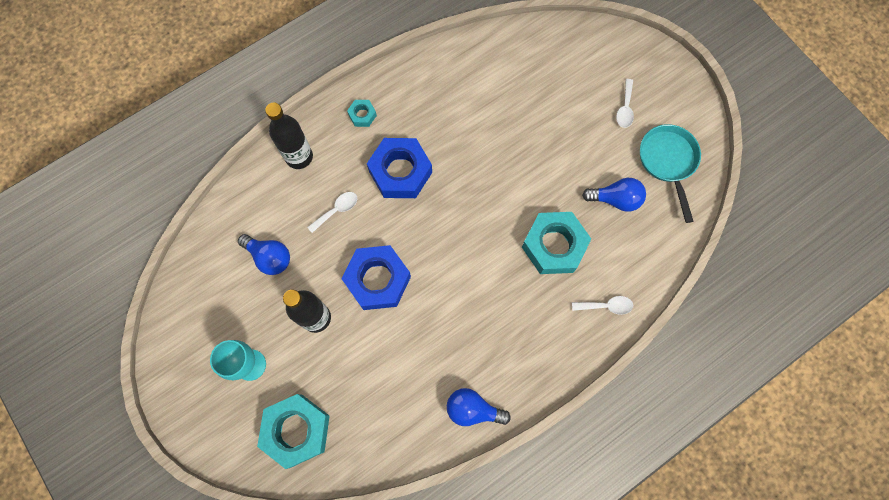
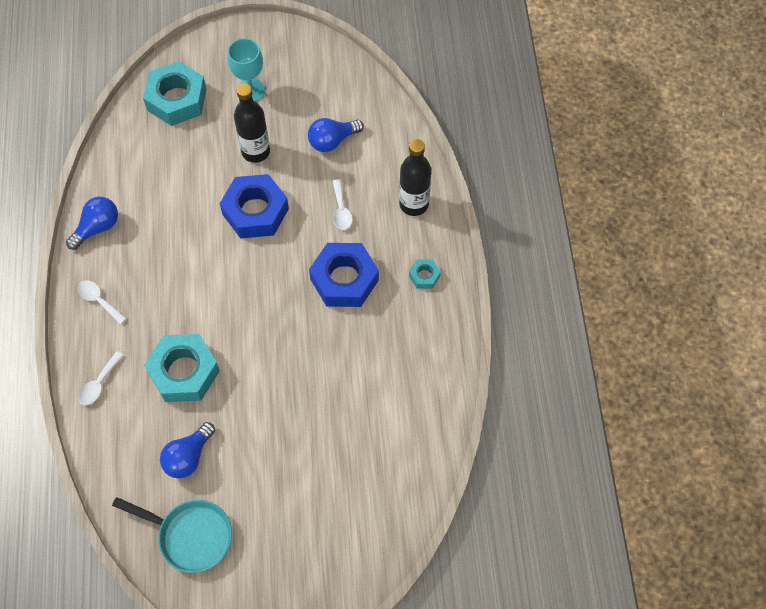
camera: 120 degrees right, 10 degrees down
white spoon [616,79,634,128] -> white spoon moved to [78,280,127,324]

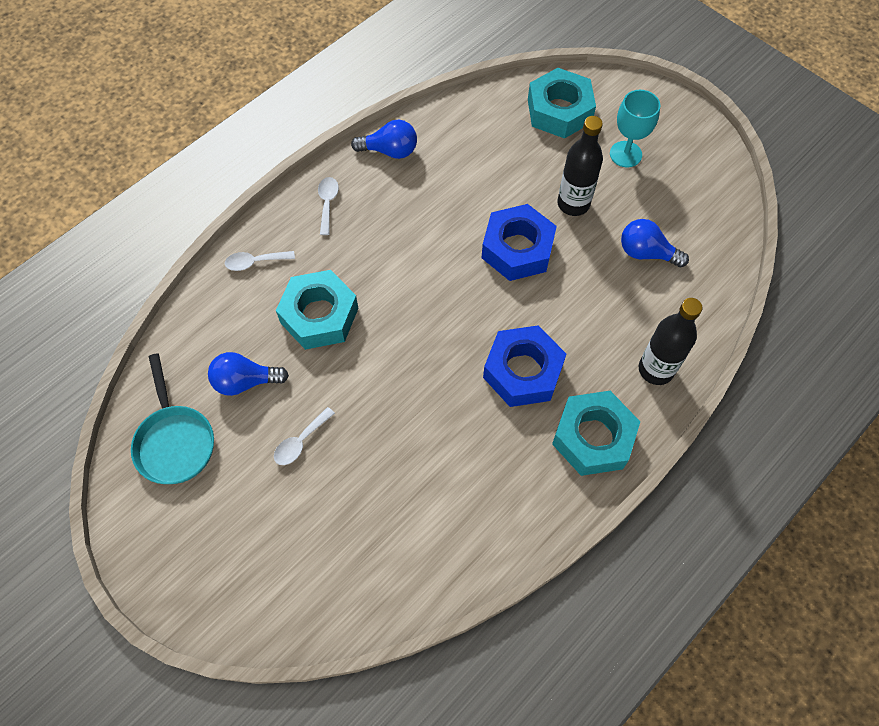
camera: 50 degrees right, 0 degrees up
white spoon [333,179,352,230] -> white spoon moved to [274,407,335,465]
turquoise nut [409,259,441,289] -> turquoise nut [552,391,641,476], size x2.18

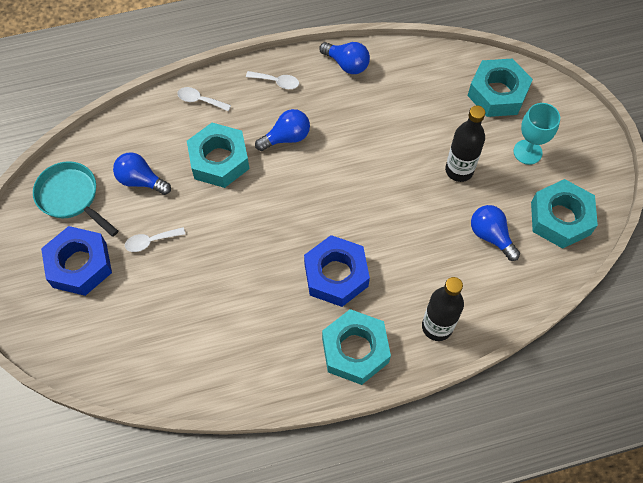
camera: 30 degrees right, 0 degrees up
turquoise pan [131,353,214,484] -> turquoise pan turned 120 degrees clockwise [33,161,118,237]
white spoon [318,177,339,235] -> white spoon turned 75 degrees clockwise [246,71,299,89]
blue nut [481,204,557,281] -> blue nut moved to [41,226,112,296]
none -> blue light bulb [255,109,310,151]
none -> turquoise nut [531,179,598,249]

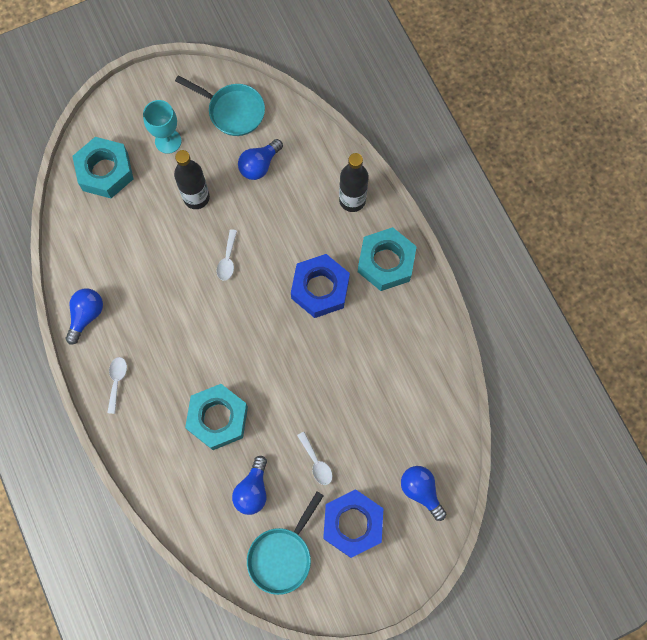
camera: 100 degrees left, 10 degrees up
white spoon [177,87,231,111] -> white spoon moved to [217,229,237,281]
blue light bulb [255,109,310,151] -> blue light bulb moved to [401,466,446,521]
turquoise nut [531,179,598,249] -> turquoise pan [175,75,265,136]

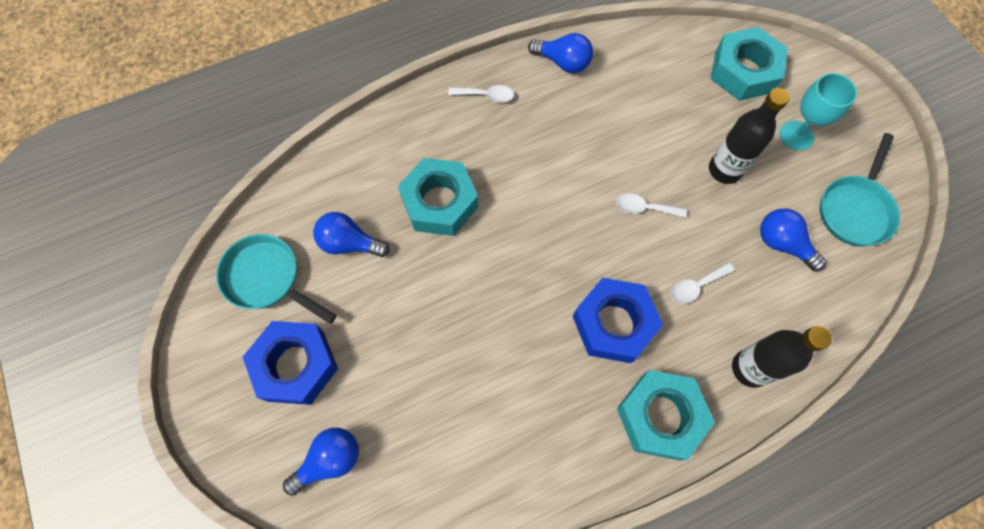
camera: 90 degrees right, 5 degrees down
white spoon [297,432,333,485] -> white spoon moved to [671,262,735,304]

